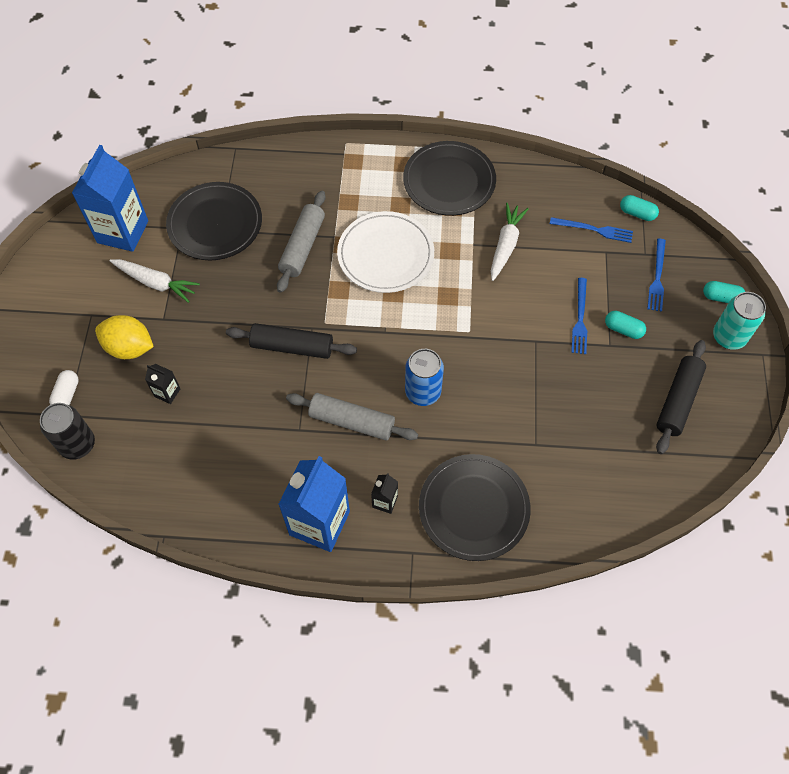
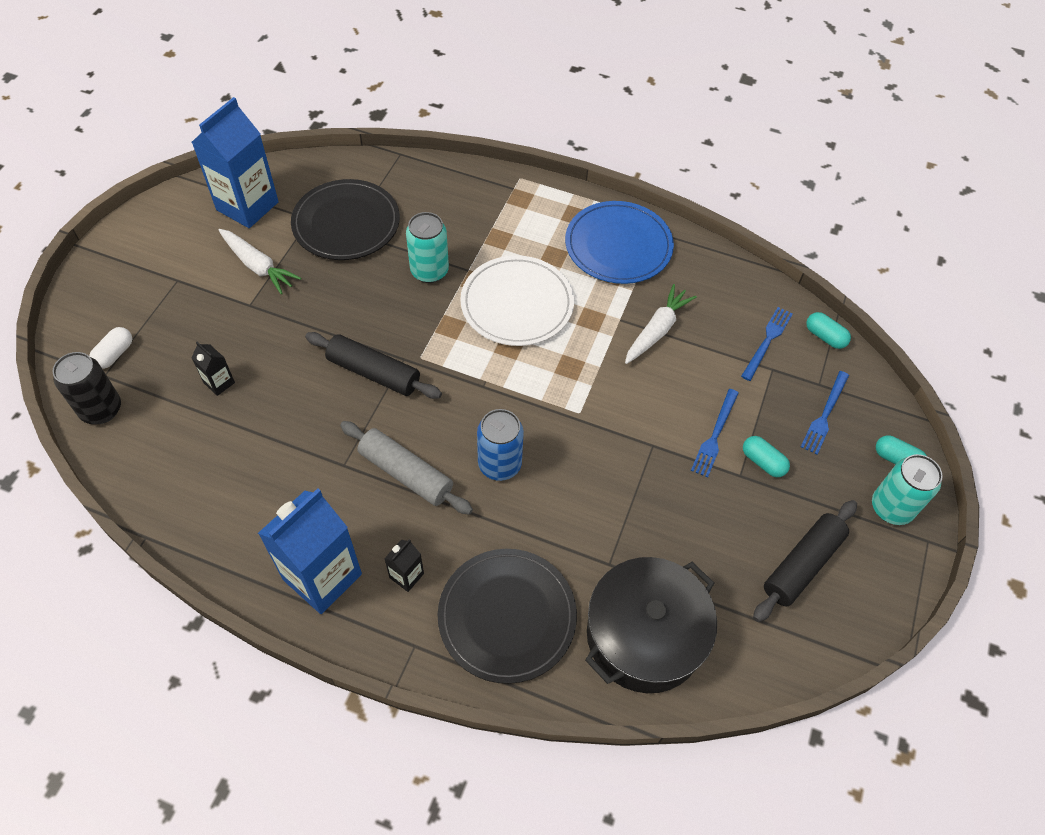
camera: 15 degrees right, 5 degrees down
yellow lemon [95,315,154,359] -> none
grey rolling pin [277,191,326,293] -> turquoise can [406,212,449,283]
black plate [403,141,496,216] -> blue plate [565,201,674,284]
blue fork [550,217,633,243] -> blue fork turned 90 degrees counterclockwise [741,307,793,381]
none -> black pot [585,557,717,693]

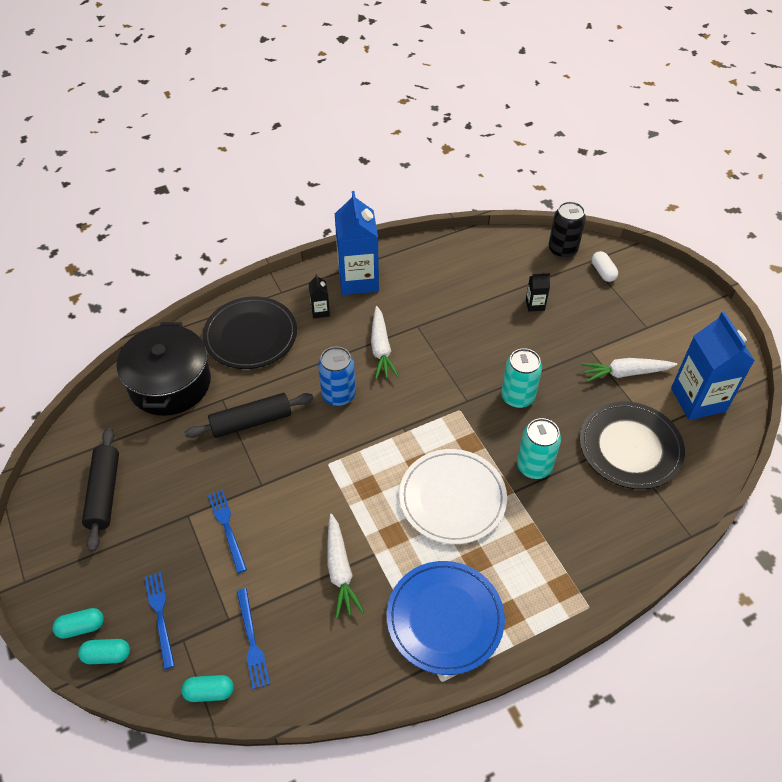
camera: 135 degrees right, 5 degrees down
black rolling pin [305,332,442,399] -> black rolling pin moved to [184,393,314,438]
grey rolling pin [340,421,473,515] -> white carrot [371,306,399,380]
turquoise capsule [743,436,790,477] -> turquoise capsule moved to [78,639,130,664]
turquoise can [872,454,943,525] -> turquoise can moved to [501,348,542,408]

